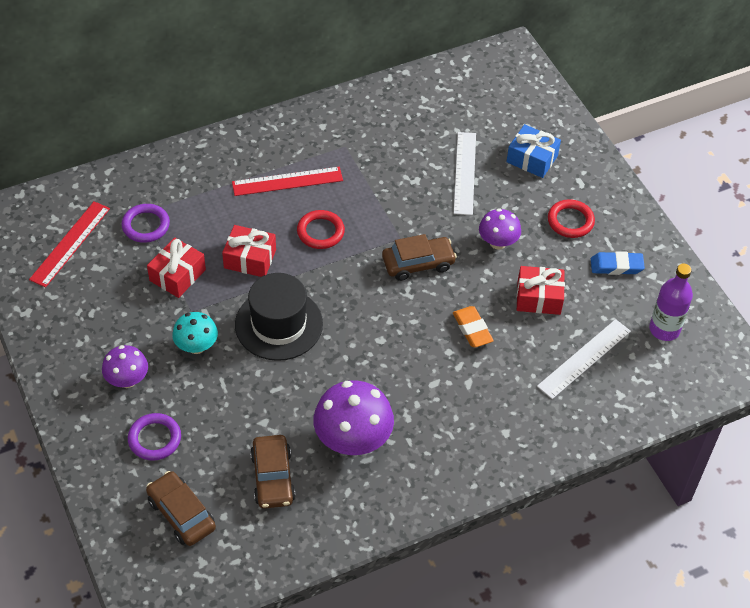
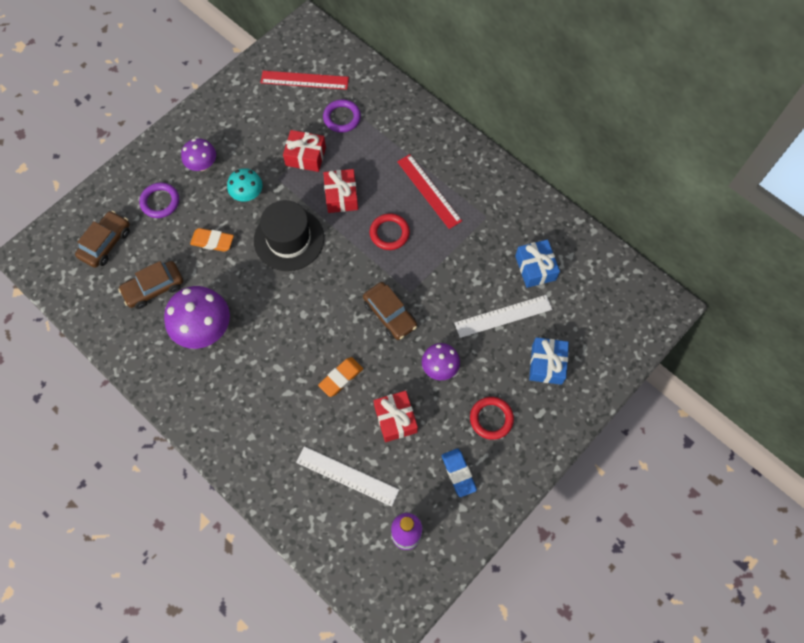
camera: 70 degrees right, 15 degrees up
none -> orange eraser [190,228,234,252]
none -> blue gift [515,240,560,288]

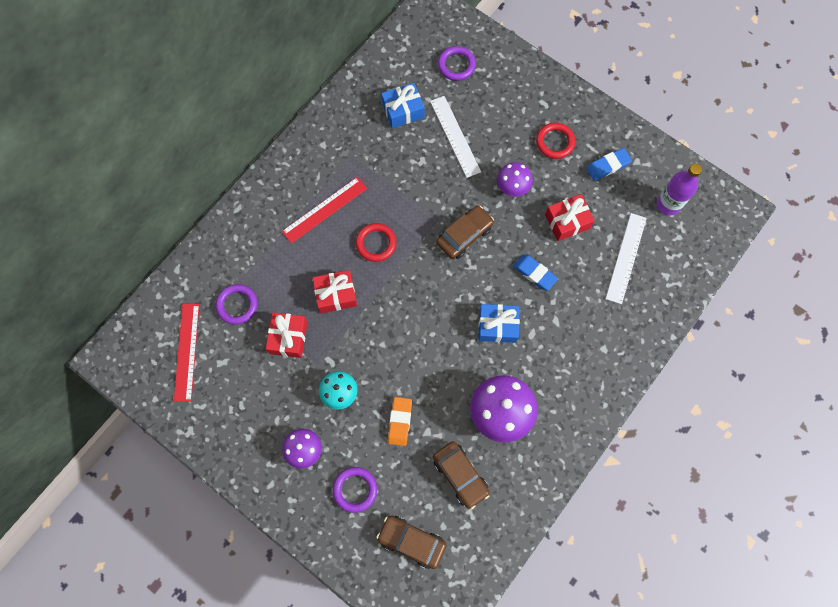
camera: 95 degrees left, 5 degrees up
black hat [254,200,324,271] -> none
orange eraser [318,357,363,397] -> blue eraser [513,254,558,291]
blue gift [529,337,569,385] -> blue gift moved to [478,304,520,343]
none -> purple ring [438,46,476,81]

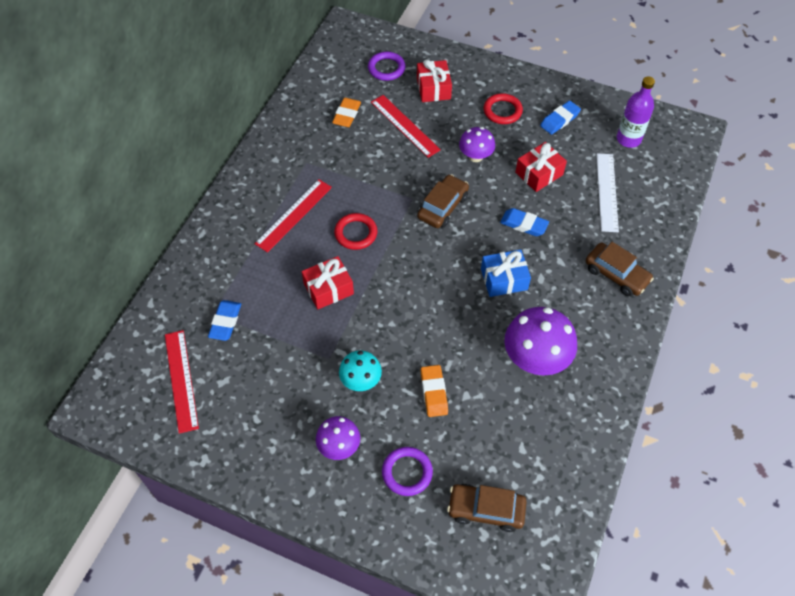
camera: 15 degrees left, 15 degrees down
purple ring [216,284,258,325] -> blue eraser [208,300,241,341]
red gift [266,312,308,358] -> red gift moved to [417,59,452,102]
blue gift [381,83,425,128] -> orange eraser [332,98,361,127]
white ruler [430,96,481,178] -> red ruler [371,95,441,158]
brown car [433,441,490,509] -> brown car moved to [586,242,654,296]

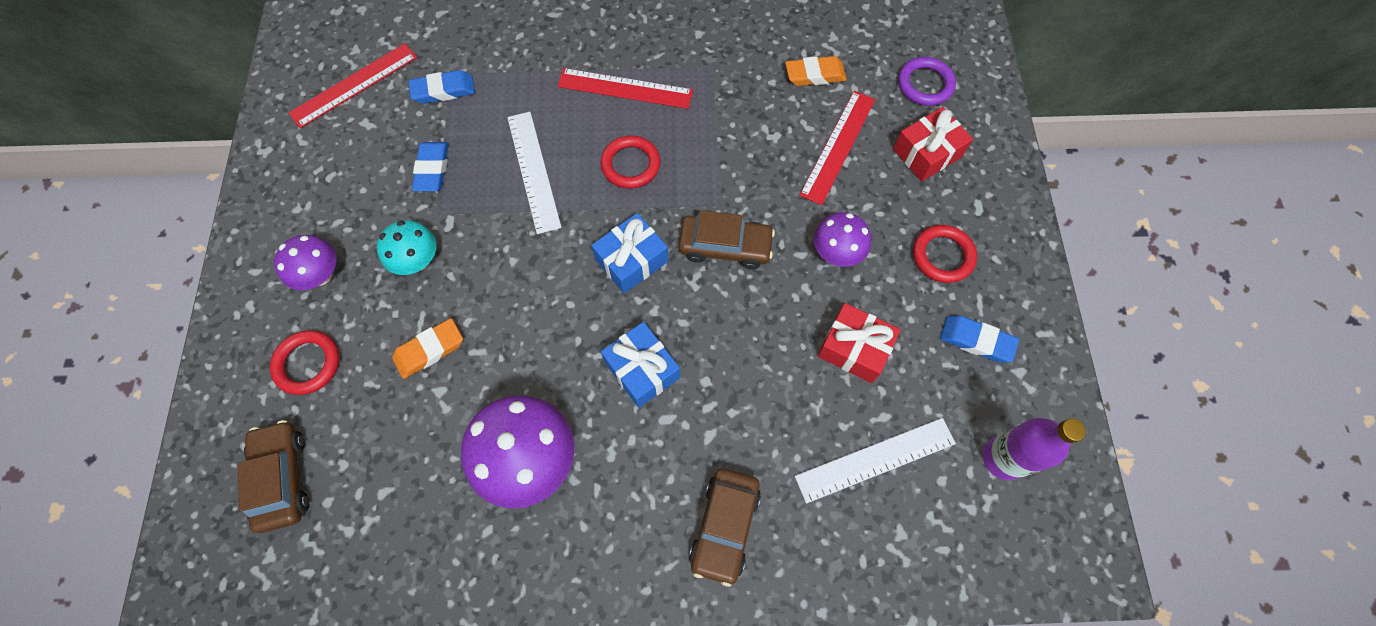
camera: 65 degrees right, 10 degrees up
red gift [302,256,354,309] -> white ruler [507,112,562,234]
purple ring [382,447,433,496] -> red ring [270,330,339,395]
blue eraser [500,208,549,236] -> blue eraser moved to [412,142,449,191]
none -> blue gift [591,213,668,294]

